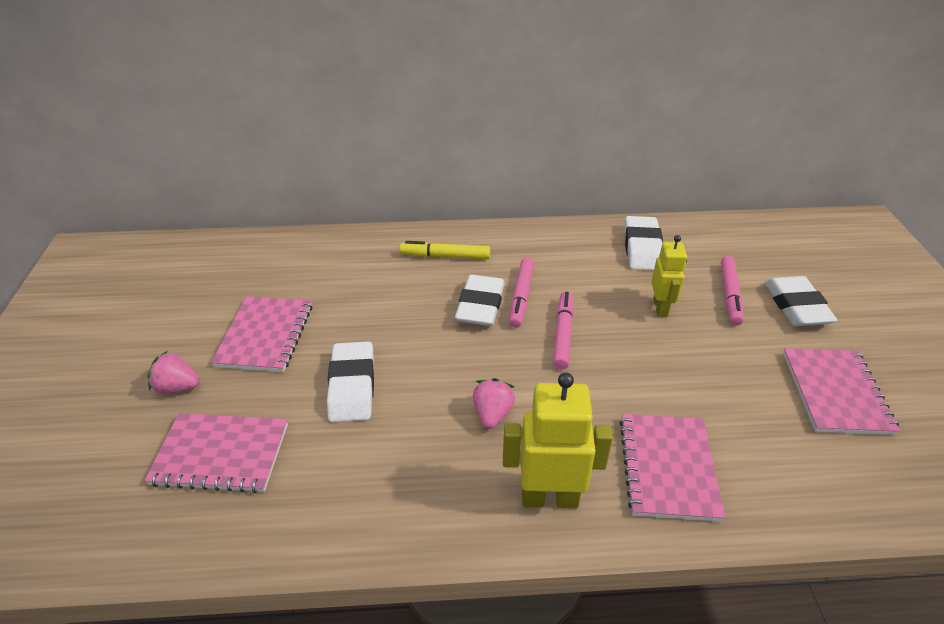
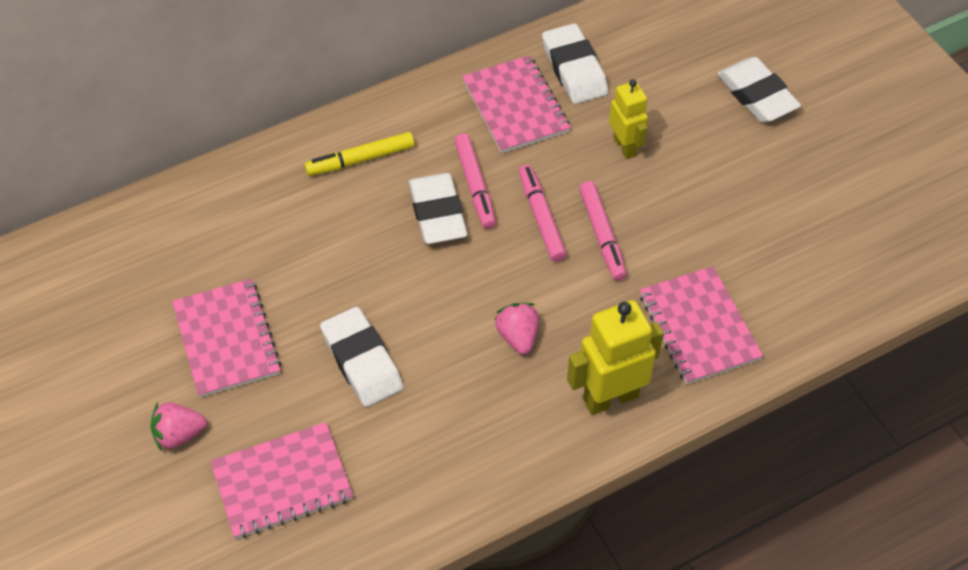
camera: 25 degrees left, 15 degrees up
pink marker [721,256,744,326] -> pink marker moved to [579,181,627,281]
pink notebook [783,348,900,435] -> pink notebook moved to [462,55,571,153]

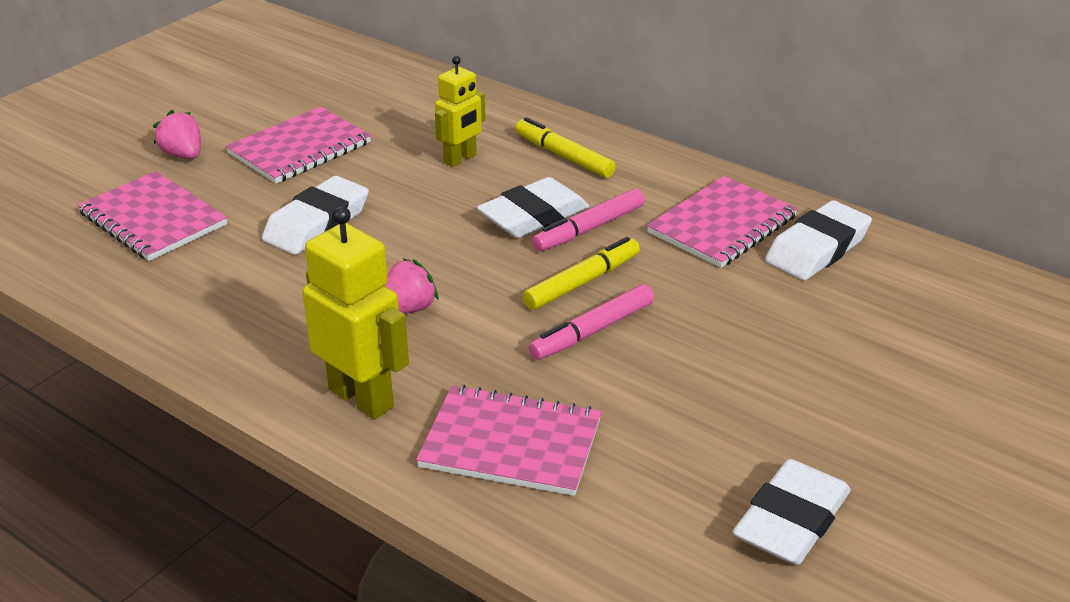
camera: 65 degrees right, 20 degrees down
pink marker [519,165,567,262] -> yellow marker [523,237,640,310]
yellow robot [609,79,648,159] -> yellow robot moved to [435,56,485,167]
pink notebook [640,266,763,384] -> pink notebook turned 60 degrees clockwise [416,385,601,496]
white eraser [717,57,801,123] -> white eraser moved to [733,459,851,565]

